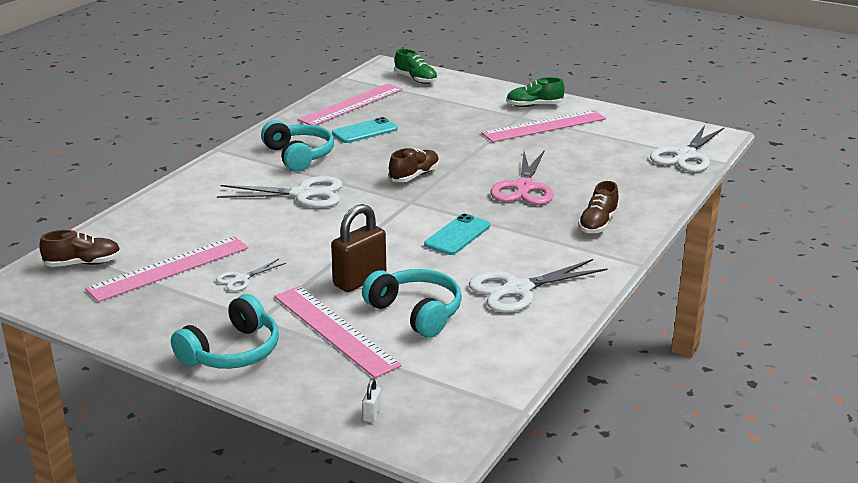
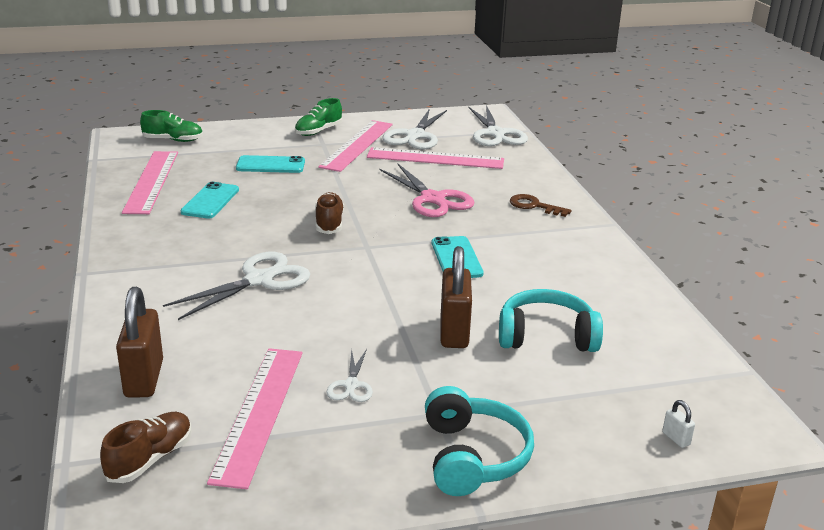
camera: 45 degrees left, 0 degrees up
turquoise headphones [261,120,334,171] -> none
pink ruler [274,286,402,378] -> pink ruler moved to [367,147,504,169]
white scissors [469,259,607,313] -> white scissors moved to [382,109,447,149]
brown shoe [578,181,619,233] -> brown key [510,194,571,217]
none -> brown padlock [116,287,163,398]
none -> turquoise phone [236,155,305,173]

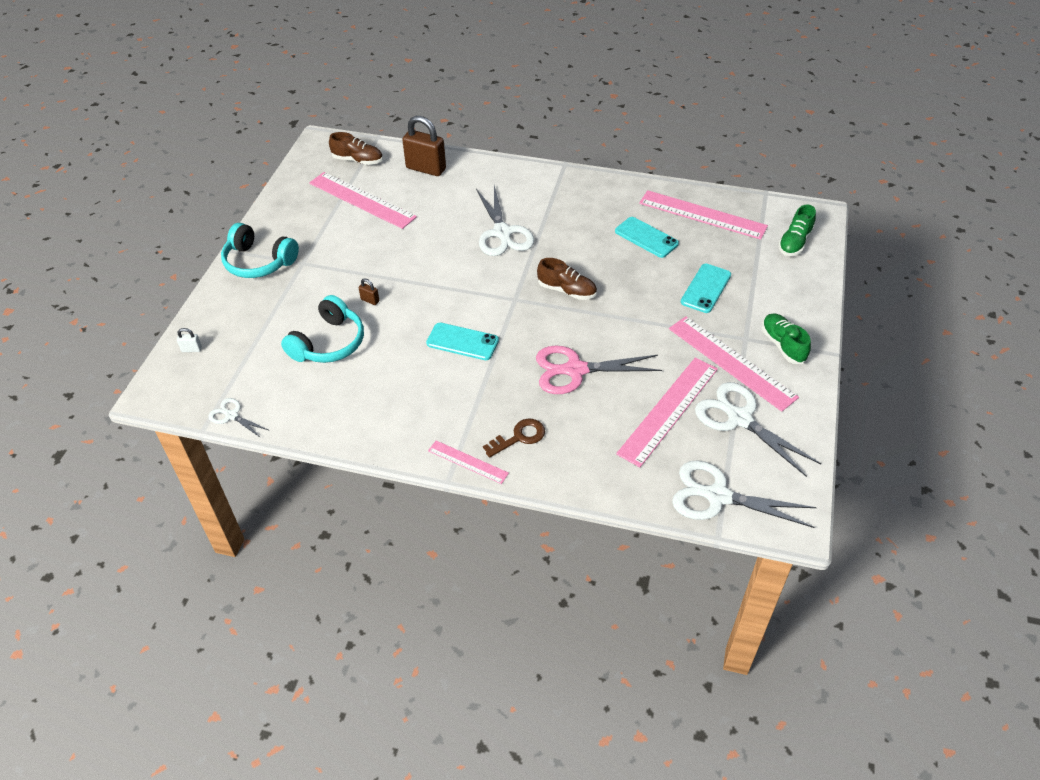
camera: 120 degrees right, 20 degrees up
brown shoe [100,412,192,483] -> brown shoe turned 45 degrees counterclockwise [329,132,383,165]
white scissors [326,349,373,402] -> white scissors moved to [208,398,270,438]
brown padlock [441,246,472,348] -> brown padlock [359,278,379,305], size x0.42
none -> pink ruler [428,441,509,484]

